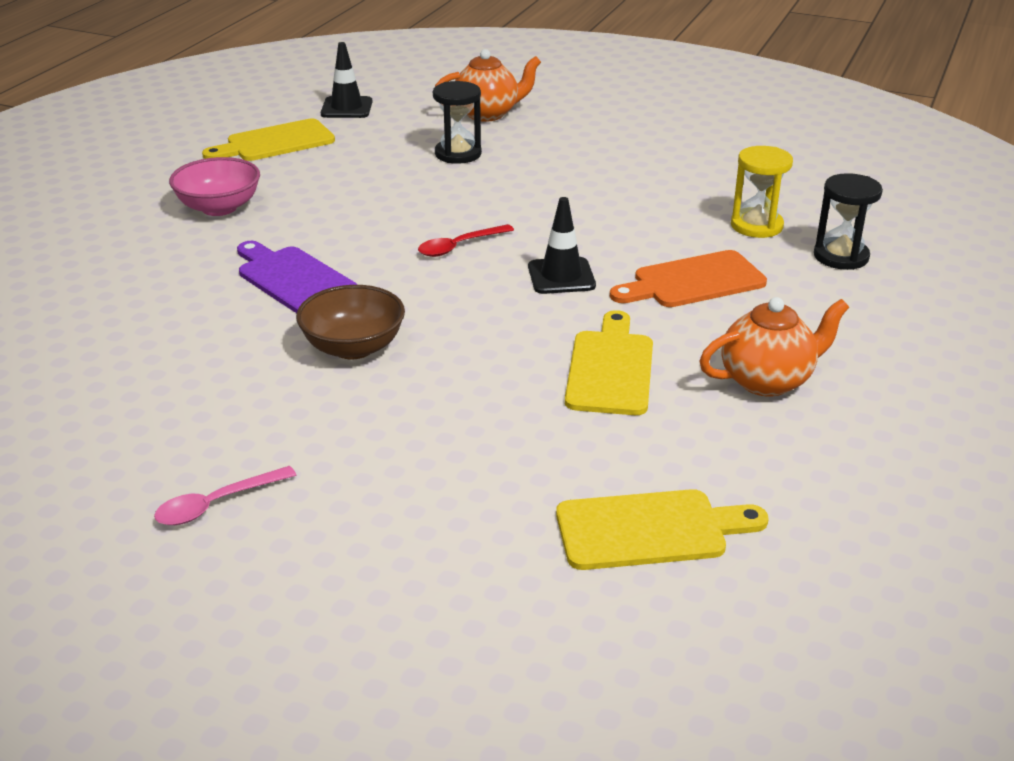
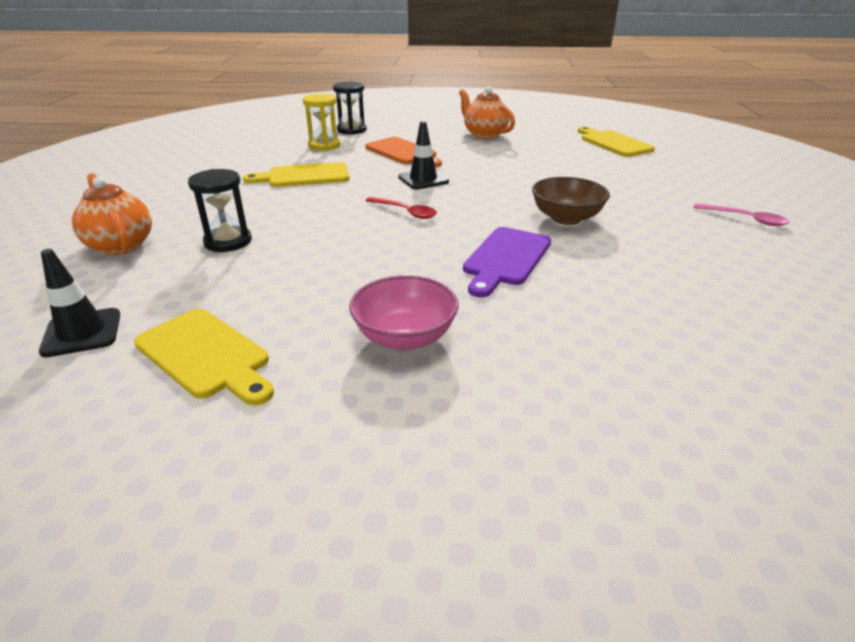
camera: 110 degrees left, 0 degrees up
yellow cutting board [565,310,653,415] -> yellow cutting board moved to [243,162,349,187]

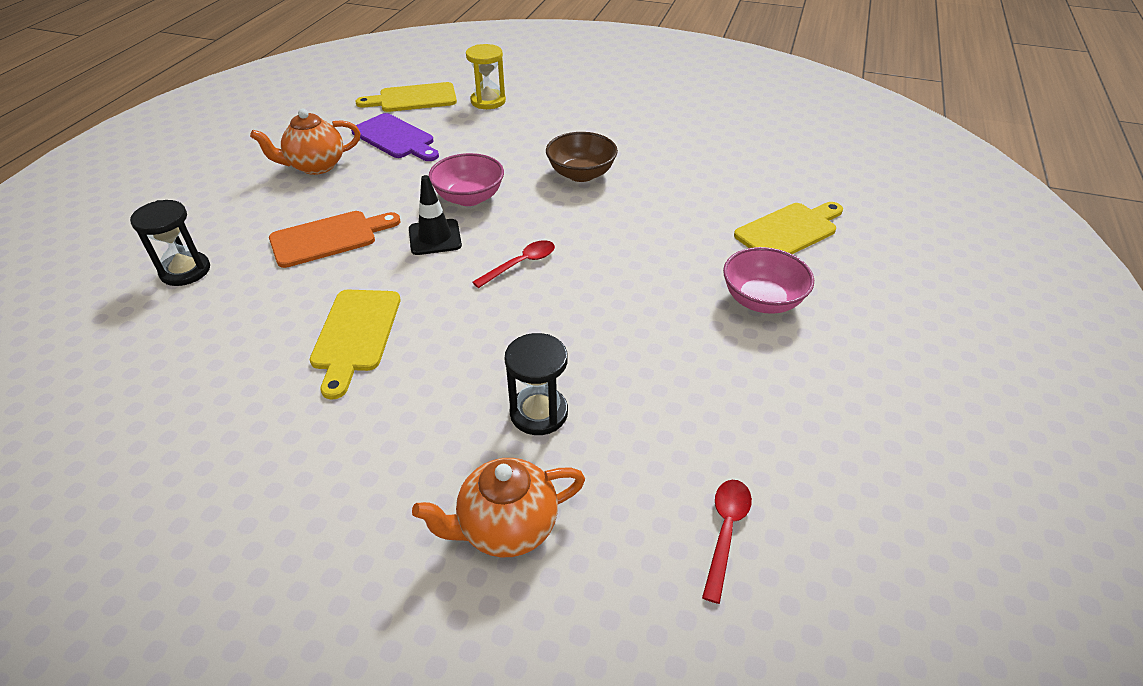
camera: 75 degrees left, 10 degrees up
black traffic cone [39,249,120,357] -> red spoon [702,480,752,604]
yellow cutting board [134,309,274,406] -> yellow cutting board moved to [734,202,843,254]
yellow hourglass [303,94,340,151] -> yellow hourglass moved to [466,44,506,109]
purple cutting board [463,227,551,298] -> purple cutting board moved to [351,113,439,161]
pink spoon [693,203,789,226] -> none
none -> pink bowl [429,153,504,206]

